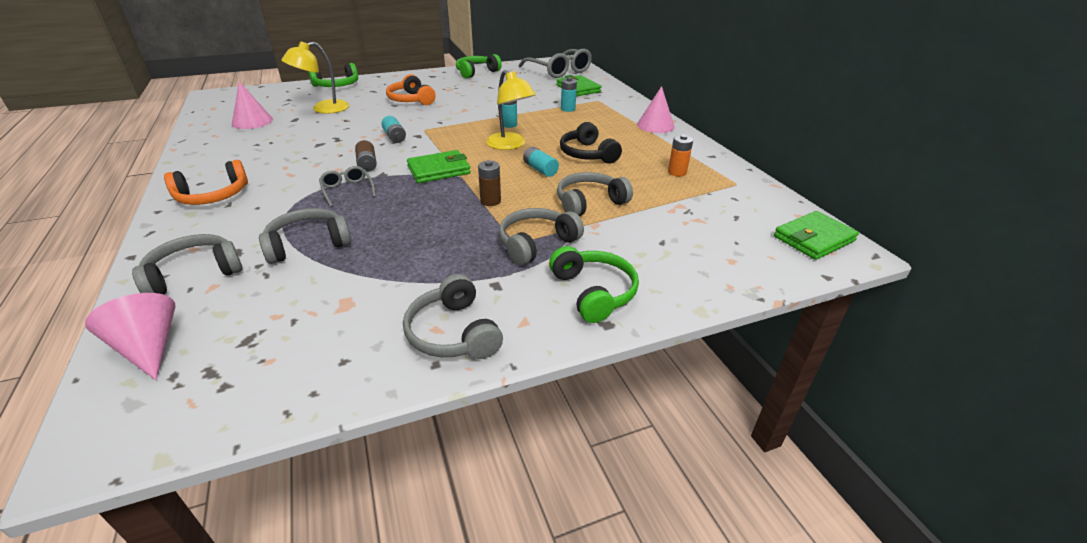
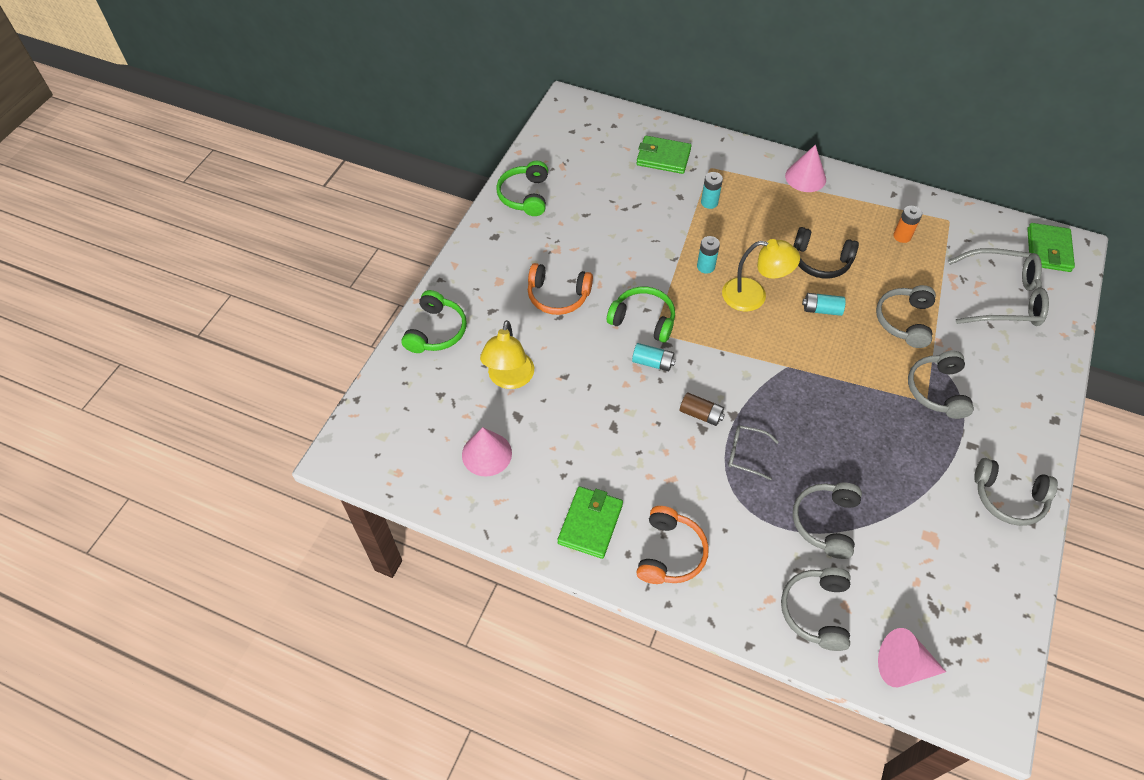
camera: 45 degrees left, 20 degrees up
green wallet [407,150,471,183] -> green wallet moved to [558,486,623,559]
brown battery [478,160,501,206] -> none
grey glasses [519,49,592,78] -> grey glasses moved to [948,248,1049,326]
green headphones [549,246,639,323] -> green headphones moved to [607,287,675,343]

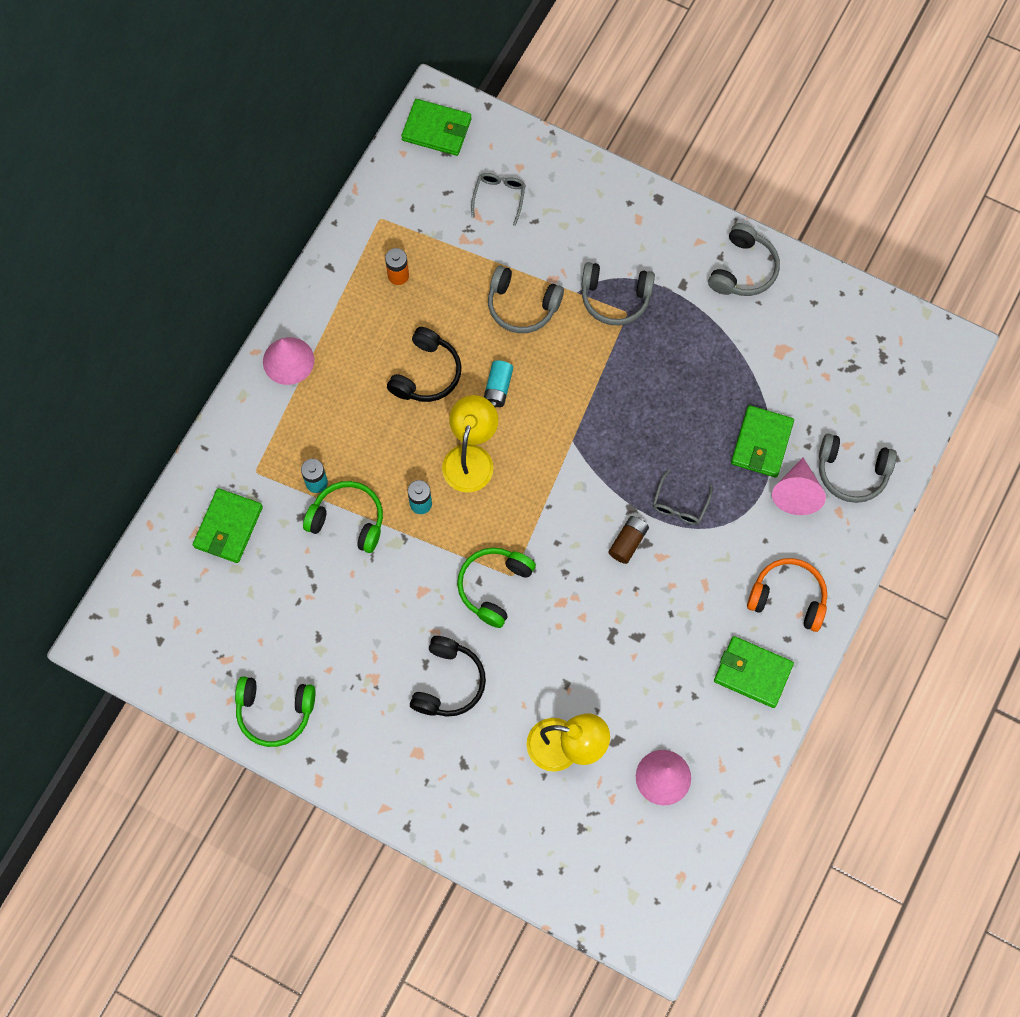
camera: 85 degrees left, 15 degrees up
green headphones [401,290,467,353] -> green headphones moved to [303,481,383,553]
orange headphones [528,263,593,315] -> black headphones [410,636,486,717]
turquoise battery [632,343,676,371] -> none
grey headphones [793,482,862,559] -> green wallet [731,405,794,477]
pink cone [878,628,946,687] -> pink cone moved to [772,458,826,515]
grey glasses [948,248,1049,326] -> grey glasses [471,173,526,226], size x0.50

